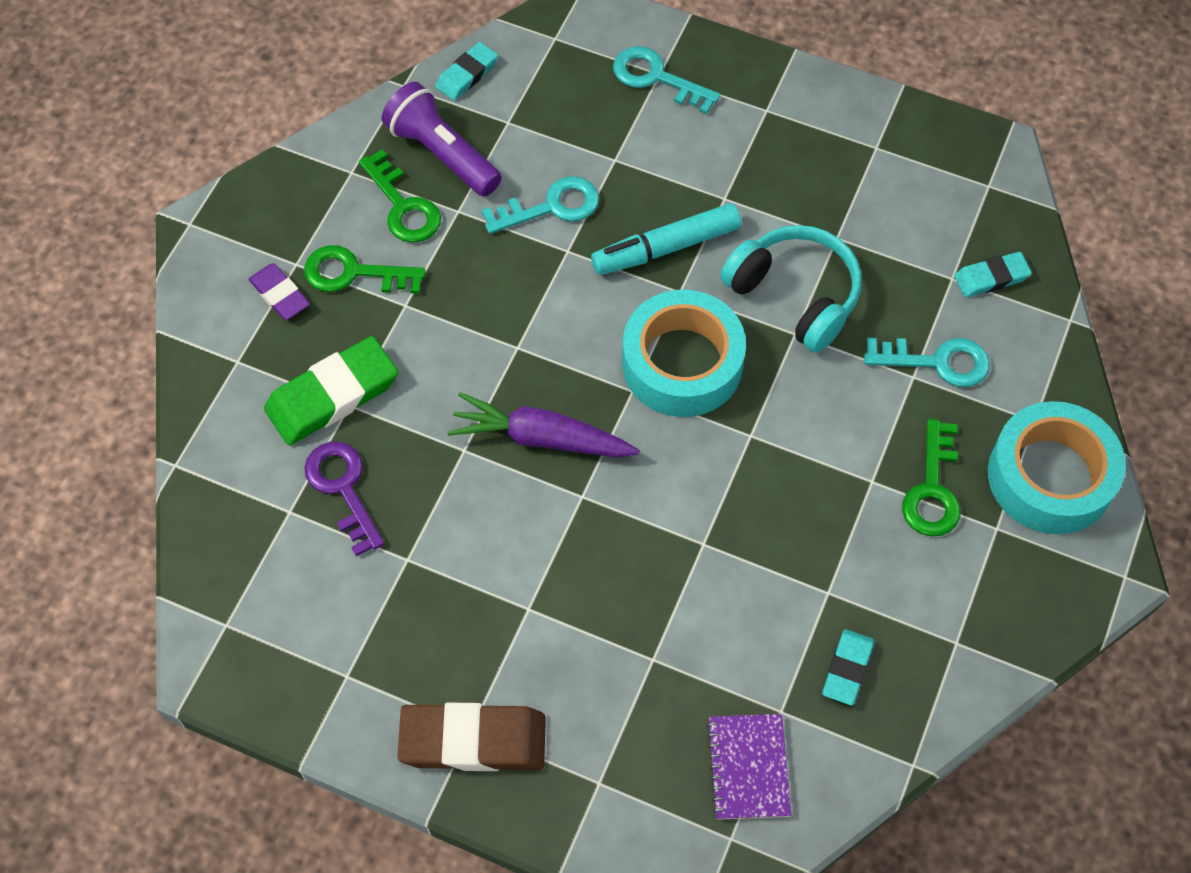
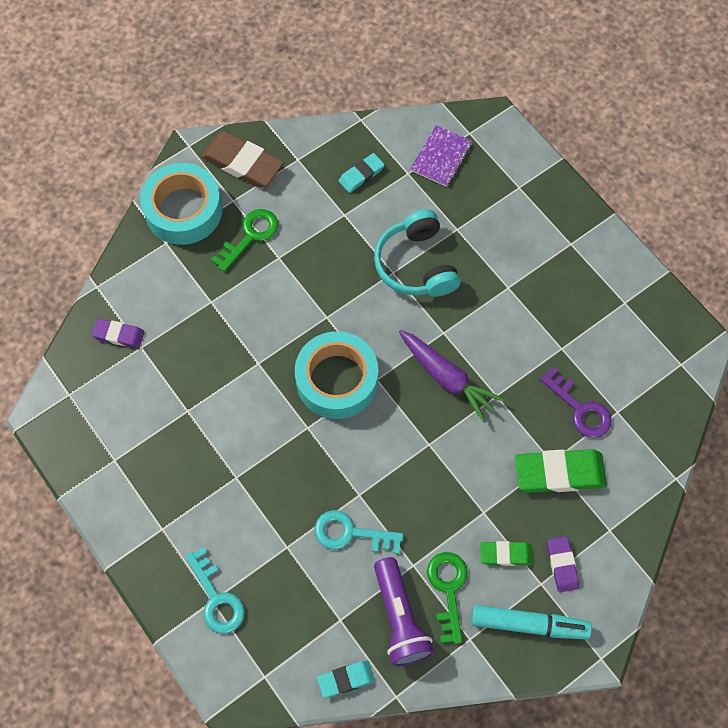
camera: 150 degrees left, 5 degrees up
green key [304,245,426,294] -> green eraser [480,541,532,566]
purple key [304,442,384,556] -> purple key turned 45 degrees counterclockwise [540,367,612,438]
brown eraser [398,703,546,771] -> brown eraser moved to [201,131,284,188]
turquoise marker [591,203,741,275] -> turquoise marker moved to [471,605,592,640]
turquoise headphones [720,225,862,353] -> turquoise headphones moved to [374,209,460,297]
turquoise key [864,338,990,387] -> none
turquoise eraser [954,252,1032,297] -> purple eraser [92,319,145,348]

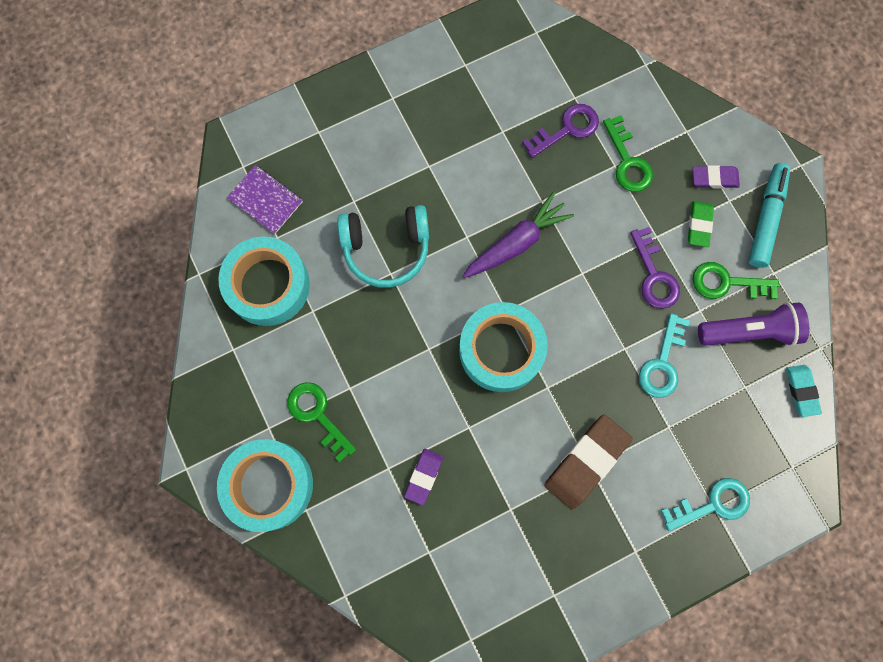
camera: 80 degrees left, 10 degrees up
purple eraser [92,319,145,348] -> purple eraser moved to [404,449,443,505]
brown eraser [201,131,284,188] -> brown eraser moved to [544,415,633,510]
turquoise eraser [339,153,385,193] -> turquoise tape [218,236,310,326]
green eraser [515,449,607,493] -> green key [603,116,653,192]
none -> purple key [630,227,680,309]

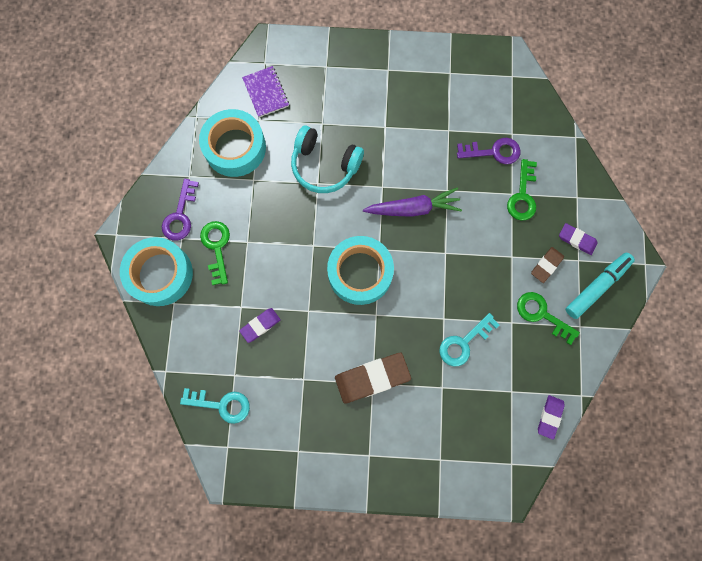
camera: 30 degrees right, 0 degrees up
purple key [630,227,680,309] -> purple key moved to [162,179,199,241]
turquoise key [661,478,750,531] -> turquoise key moved to [180,388,250,424]
green eraser [688,201,714,247] -> brown eraser [531,247,564,283]
purple flashlight [698,302,809,346] -> none
turquoise eraser [786,365,822,417] -> purple eraser [538,395,565,440]

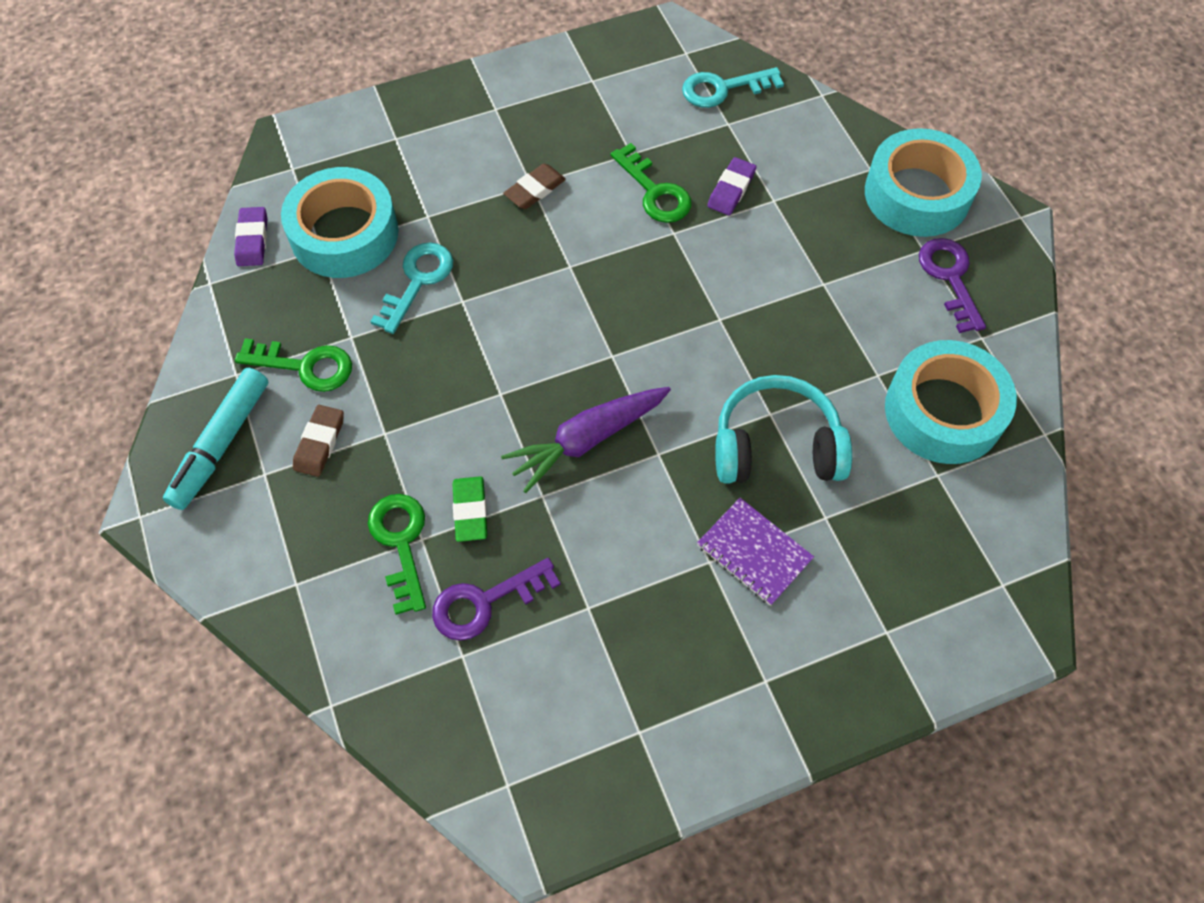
camera: 155 degrees right, 15 degrees down
green key [200,221,230,285] -> green key moved to [611,143,691,223]
purple notebook [242,66,289,117] -> purple notebook moved to [697,498,814,606]
turquoise tape [327,236,394,305] -> turquoise tape moved to [281,167,398,278]
brown eraser [335,353,411,404] -> brown eraser [503,164,566,209], size x0.56
purple eraser [559,223,598,255] -> none
none -> green eraser [452,476,487,542]

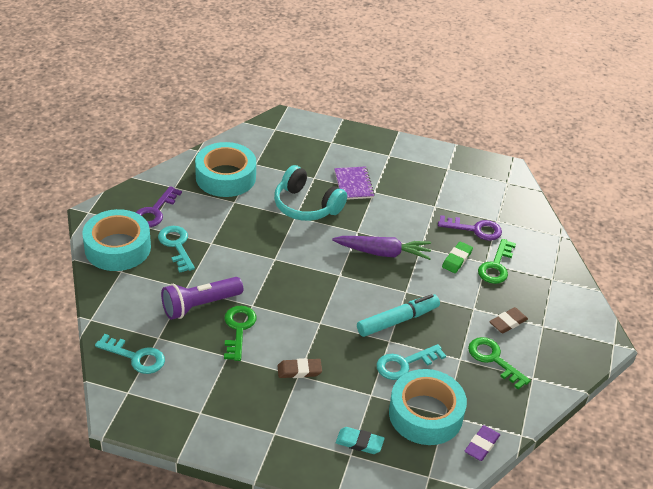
camera: 145 degrees left, 20 degrees down
turquoise marker [163,368,268,510] -> turquoise marker moved to [357,294,440,337]
purple eraser [707,157,756,216] -> purple flashlight [161,277,243,320]
none -> turquoise key [158,226,195,273]
none -> turquoise eraser [336,427,385,454]

